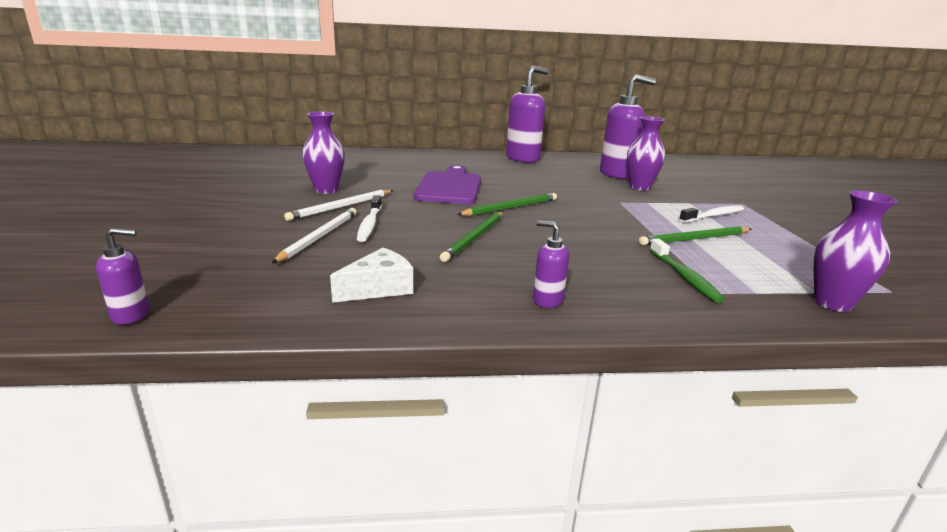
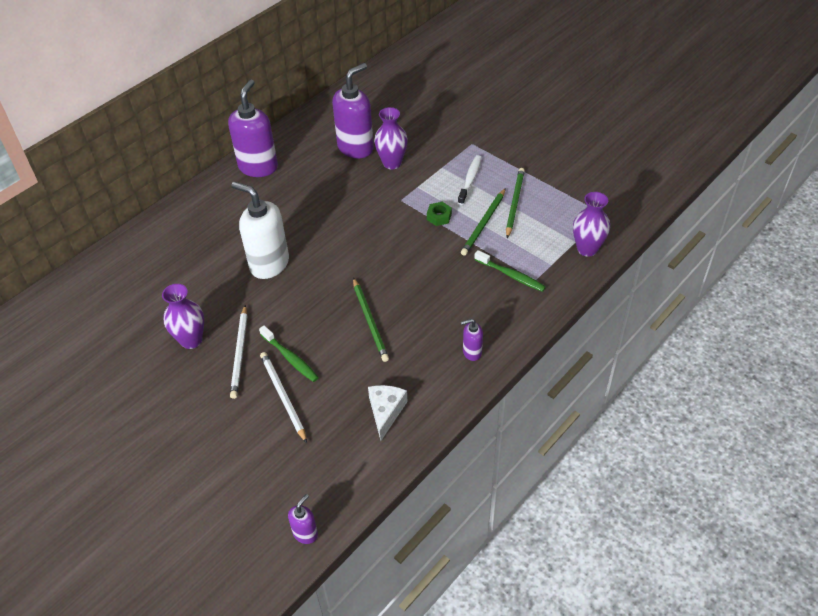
camera: 40 degrees left, 25 degrees up
white toothbrush [357,195,382,242] -> green toothbrush [259,325,319,382]
purple cutting board [414,165,481,204] -> white soap dispenser [231,181,289,279]
green pencil [457,193,557,216] -> green pencil moved to [506,168,525,238]
none -> green nut [427,202,452,226]

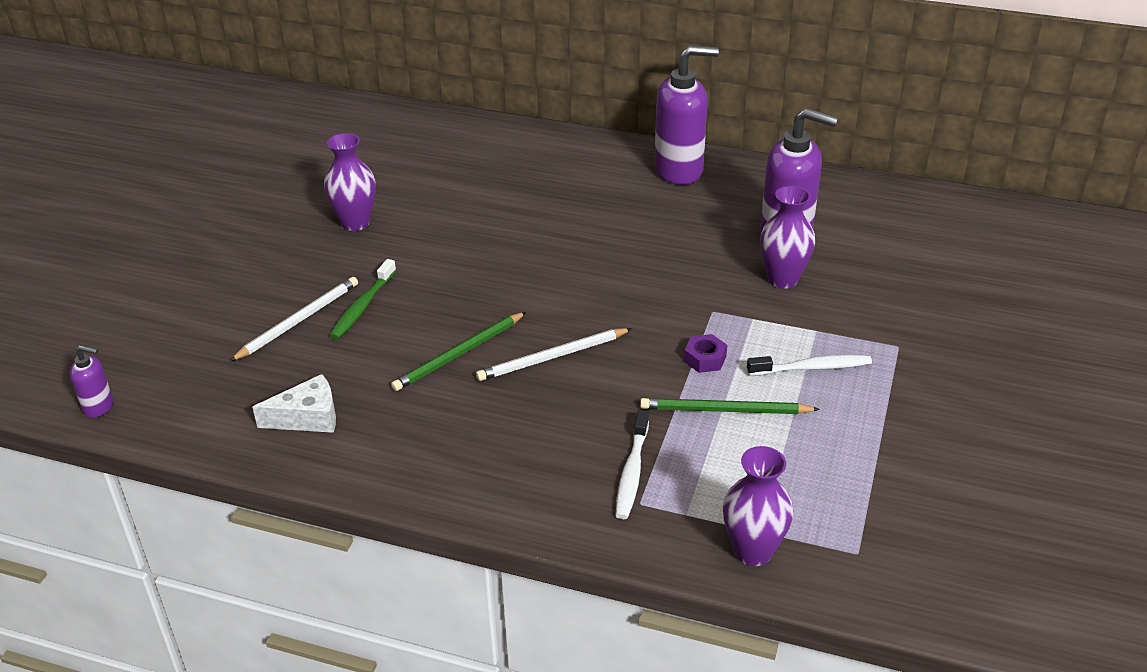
camera: 65 degrees right, 10 degrees down
white pencil [230,305,247,399] -> white pencil moved to [476,328,632,381]
white soap dispenser [231,181,289,279] -> none
green nut [427,202,452,226] -> purple nut [684,334,727,373]
purple soap dispenser [461,319,483,361] -> none
green toothbrush [474,250,546,292] -> white toothbrush [615,410,649,519]
green pencil [506,168,525,238] -> none

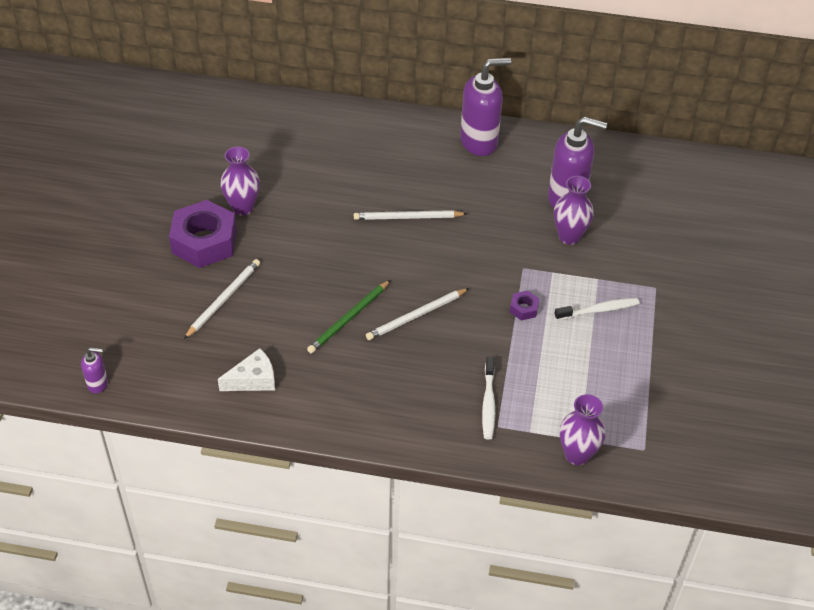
camera: 10 degrees left, 10 degrees up
green toothbrush [329,259,396,339] -> none
green pencil [640,398,820,414] -> none
none -> purple nut [169,200,237,268]
none -> white pencil [354,210,467,220]

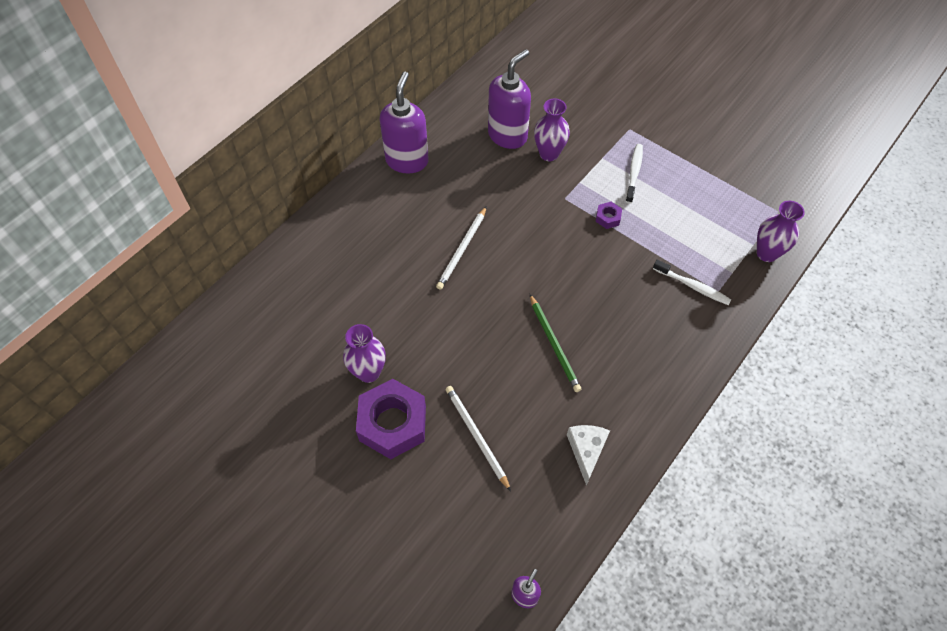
camera: 60 degrees left, 10 degrees up
white pencil [366,288,469,340] -> none

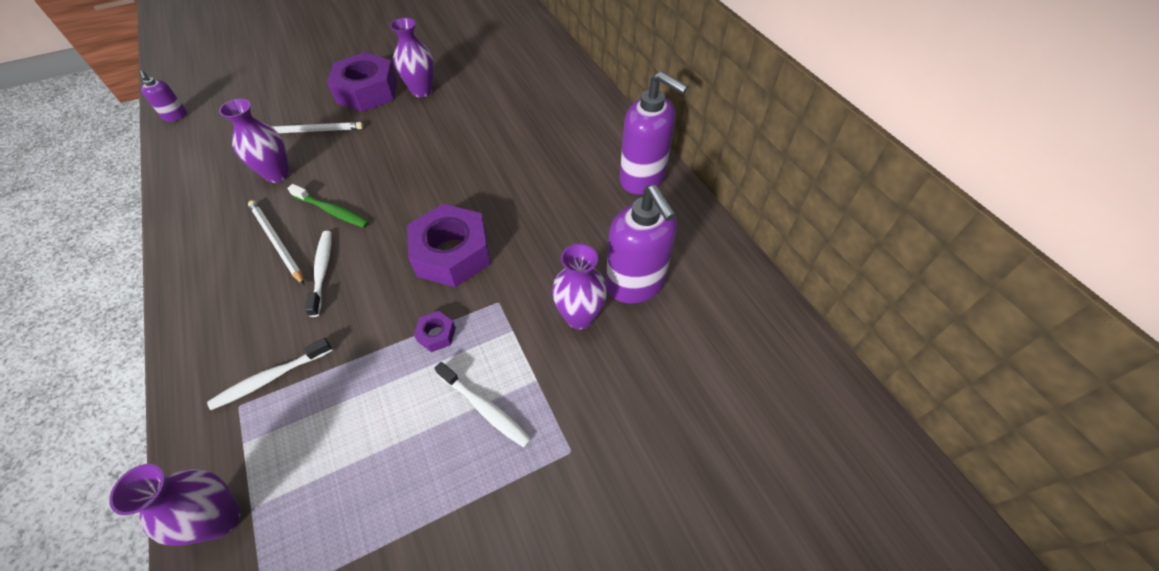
camera: 115 degrees right, 5 degrees down
white pencil [436,206,487,290] -> white pencil moved to [248,200,304,285]
green pencil [530,294,581,392] -> green toothbrush [288,184,369,228]
white cheese [567,425,610,485] -> none
none -> purple vase [219,99,290,183]
none -> white toothbrush [305,231,332,317]
none -> purple nut [407,204,490,288]

